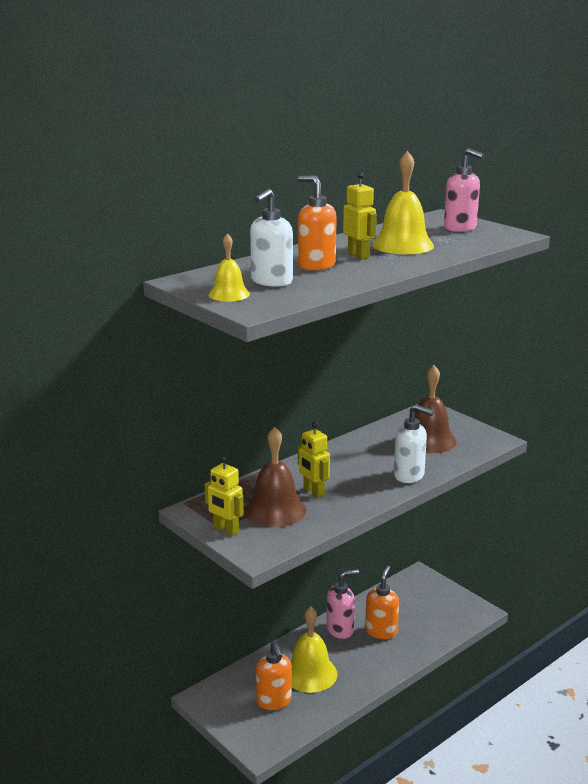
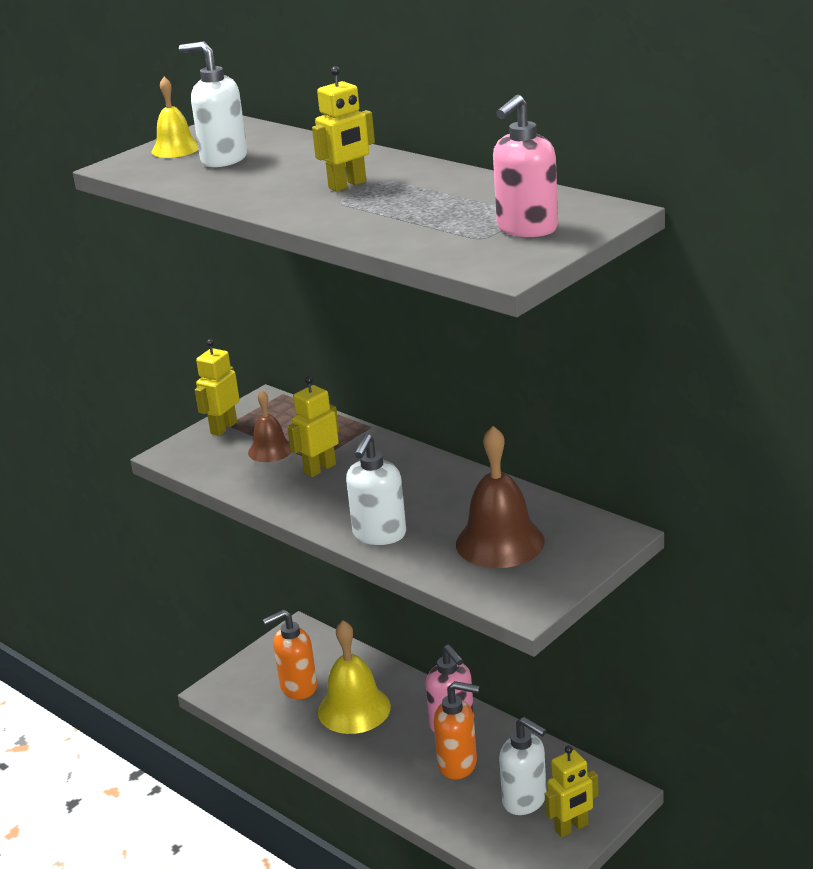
camera: 85 degrees right, 5 degrees up
brown bell [244,427,306,527] -> brown bell [248,390,292,462], size x0.58
orange soap dispenser [298,176,337,271] -> none
yellow bell [372,151,434,254] -> none
none -> white soap dispenser [499,717,547,815]
none -> yellow robot [545,745,599,838]

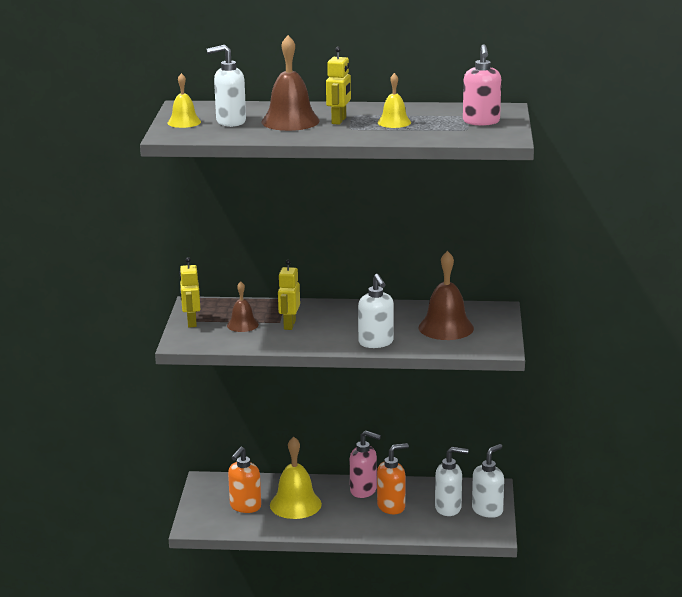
camera: 40 degrees left, 5 degrees down
yellow robot [545,745,599,838] -> white soap dispenser [472,444,504,518]
none -> brown bell [261,35,320,131]
none -> yellow bell [377,73,411,128]

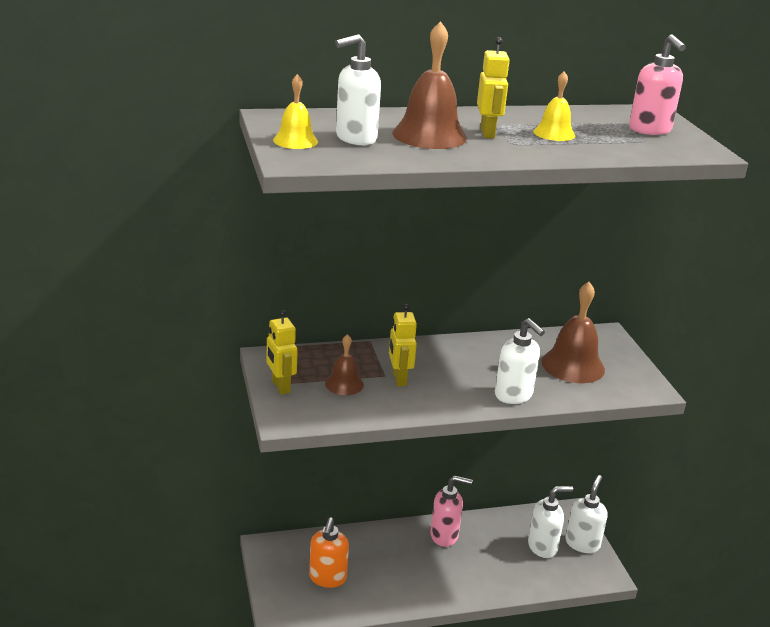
camera: 20 degrees left, 5 degrees up
yellow bell [270,437,322,519] -> none
orange soap dispenser [377,443,409,514] -> none

